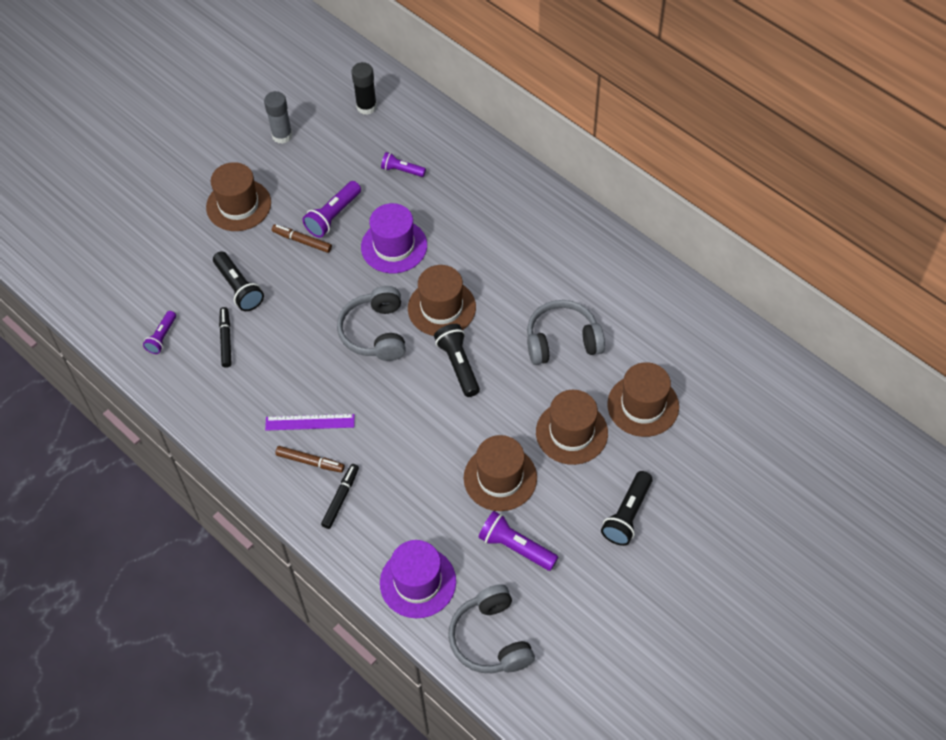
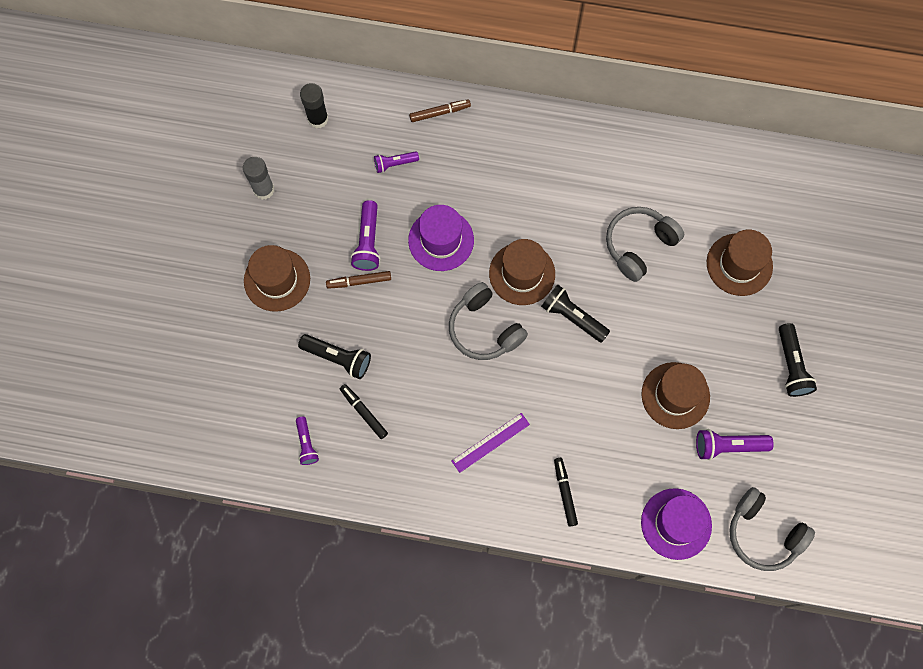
camera: 35 degrees left, 15 degrees up
brown marker [275,446,345,473] -> brown marker moved to [409,99,471,122]
brown hat [536,390,608,465] -> none

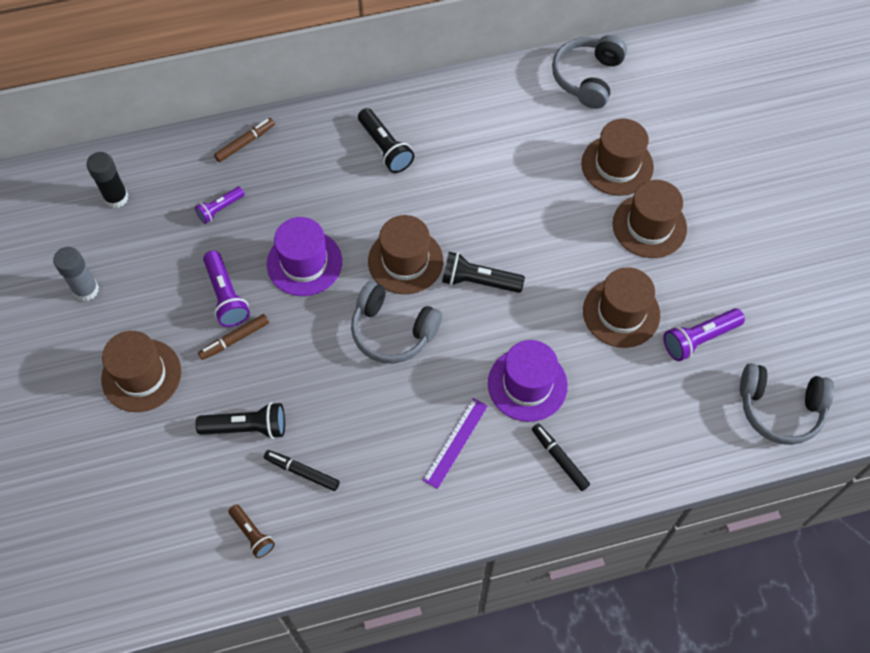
camera: 25 degrees left, 10 degrees down
purple flashlight [296,417,319,465] -> brown flashlight [229,504,275,558]
grey headphones [606,207,684,282] -> grey headphones moved to [552,35,627,109]
purple hat [641,488,712,560] -> purple hat moved to [488,340,568,422]
black flashlight [779,323,817,397] -> black flashlight moved to [358,108,414,173]
none -> brown hat [613,180,687,258]

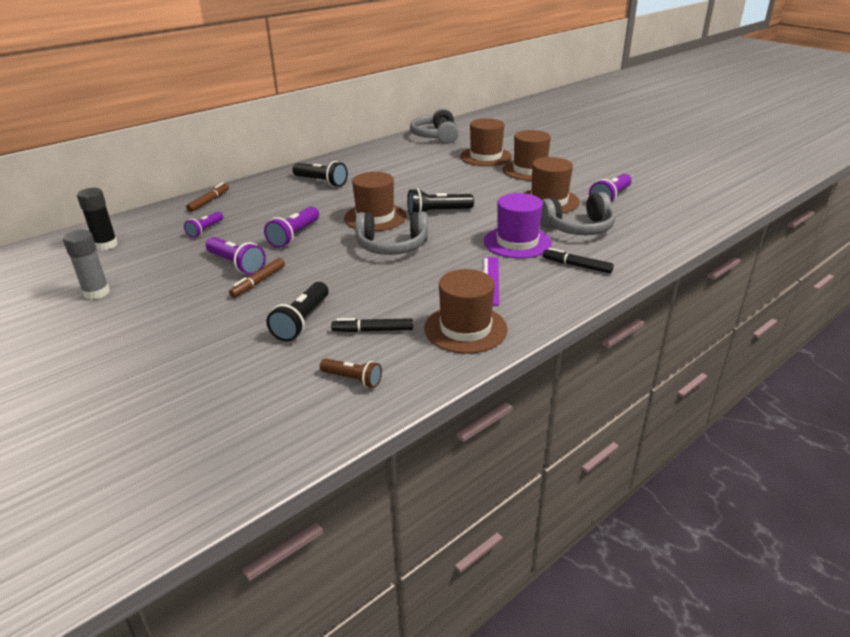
camera: 25 degrees left, 30 degrees down
brown hat [101,331,181,412] -> brown hat moved to [424,269,508,354]
black flashlight [196,402,285,439] -> black flashlight turned 135 degrees clockwise [267,282,329,342]
purple hat [267,217,342,296] -> purple flashlight [264,206,319,248]
grey headphones [740,363,834,445] -> grey headphones moved to [540,192,615,235]

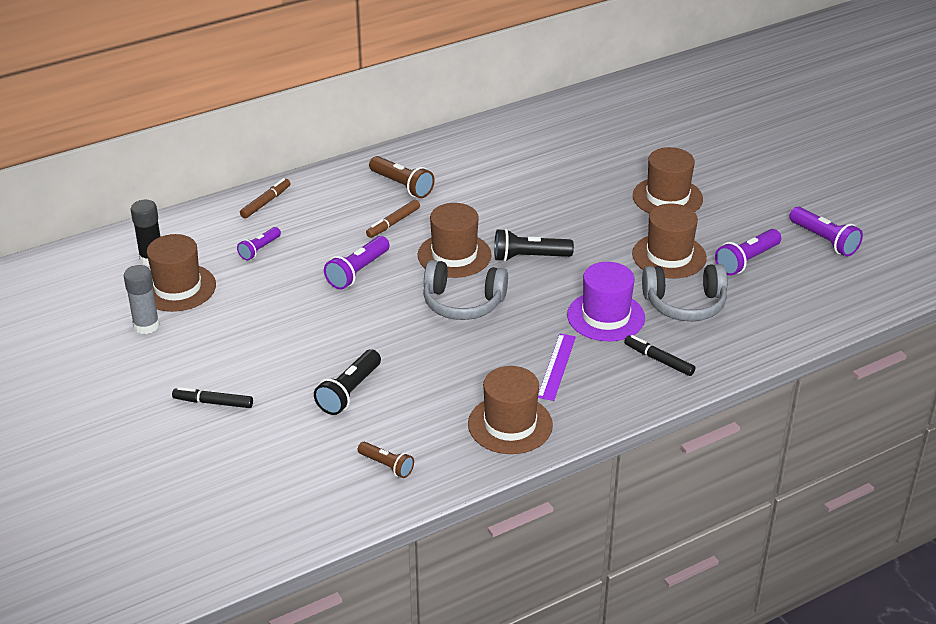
camera: 10 degrees right, 5 degrees up
purple flashlight [206,237,266,275] -> purple flashlight moved to [789,207,863,256]
brown marker [229,258,285,298] -> brown marker moved to [366,200,420,238]
black flashlight [292,161,348,187] -> brown flashlight [369,156,435,198]
black marker [331,318,413,332] -> black marker moved to [172,387,253,408]
grey headphones [410,108,459,144] -> none
brown hat [460,118,512,166] -> brown hat moved to [147,234,216,312]

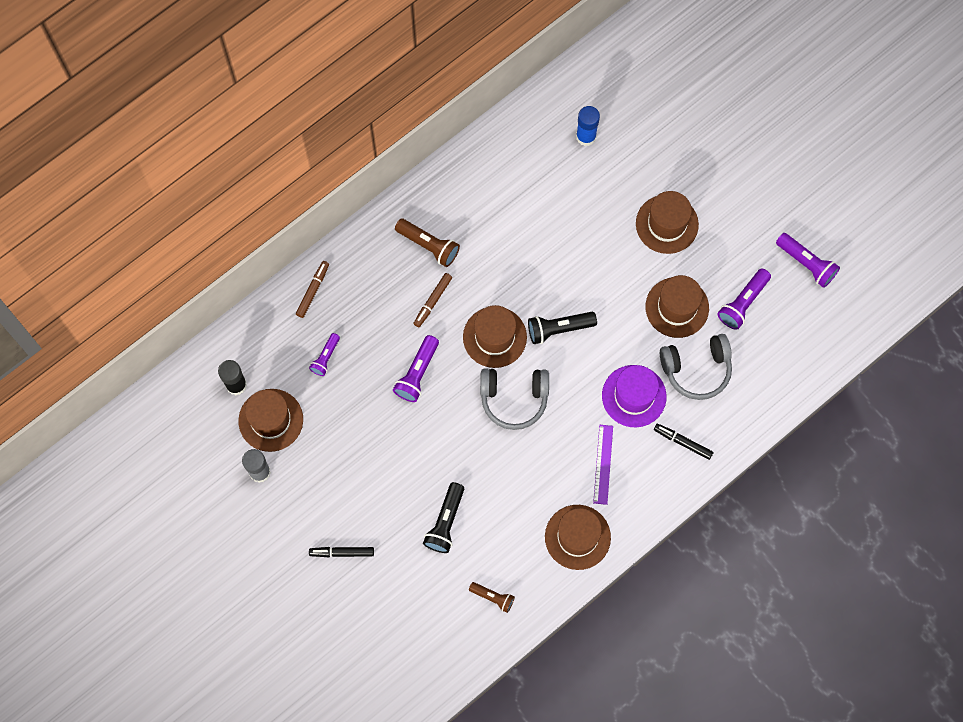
camera: 10 degrees left, 35 degrees up
none -> blue glue stick [576,106,600,146]

